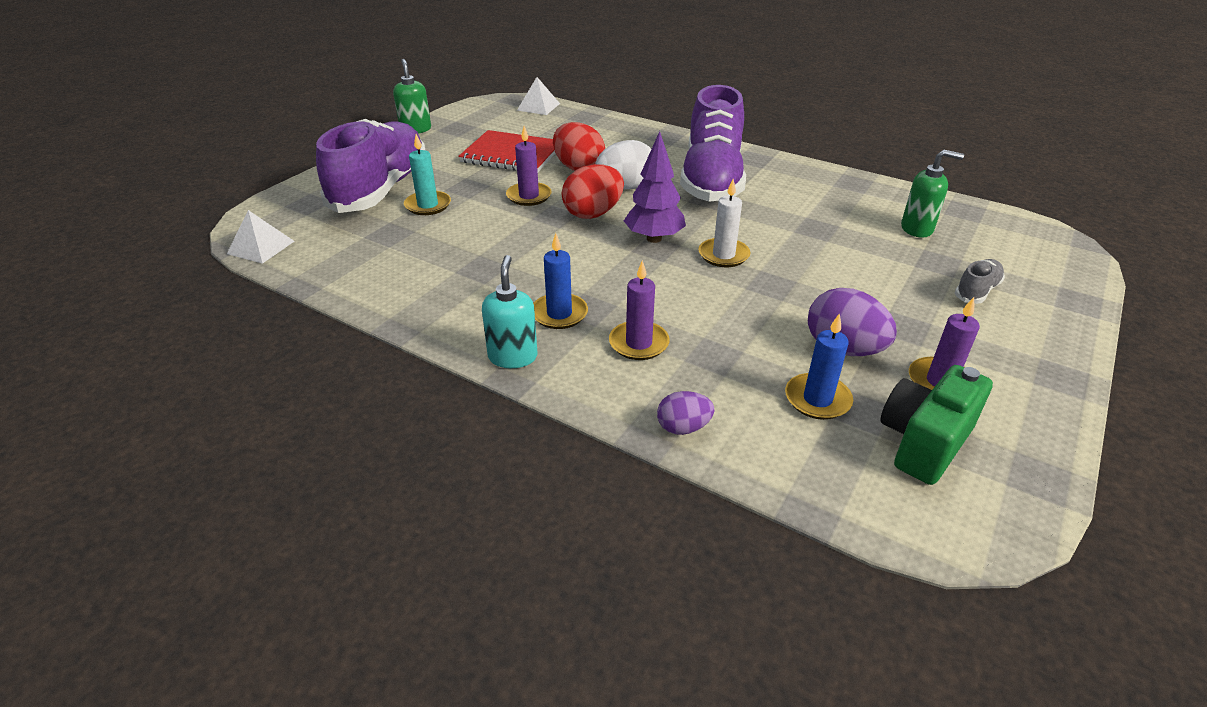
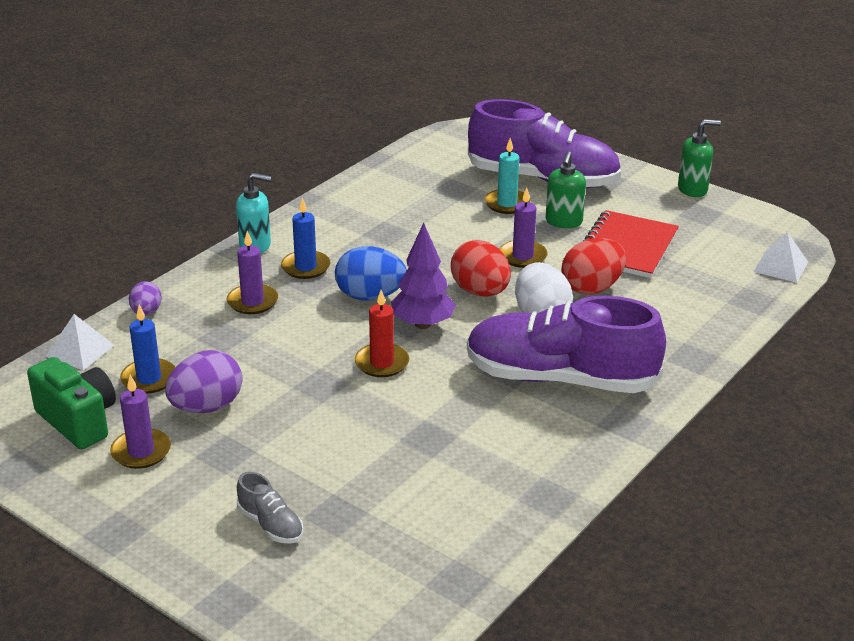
camera: 95 degrees right, 5 degrees down
white pyramid [227,210,294,264] -> white pyramid moved to [45,314,115,370]
white candle [698,179,751,267] -> red candle [355,290,409,377]
green soap dispenser [901,150,964,238] -> green soap dispenser moved to [546,151,586,228]
none -> blue egg [335,246,407,300]

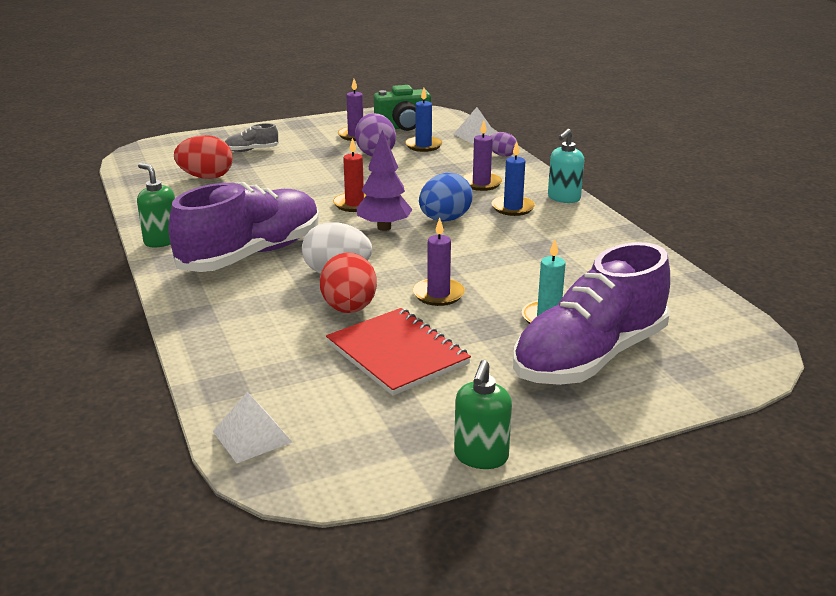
camera: 120 degrees right, 5 degrees down
red egg [451,240,511,297] -> red egg moved to [174,135,233,179]
green soap dispenser [546,151,586,228] -> green soap dispenser moved to [137,163,175,247]

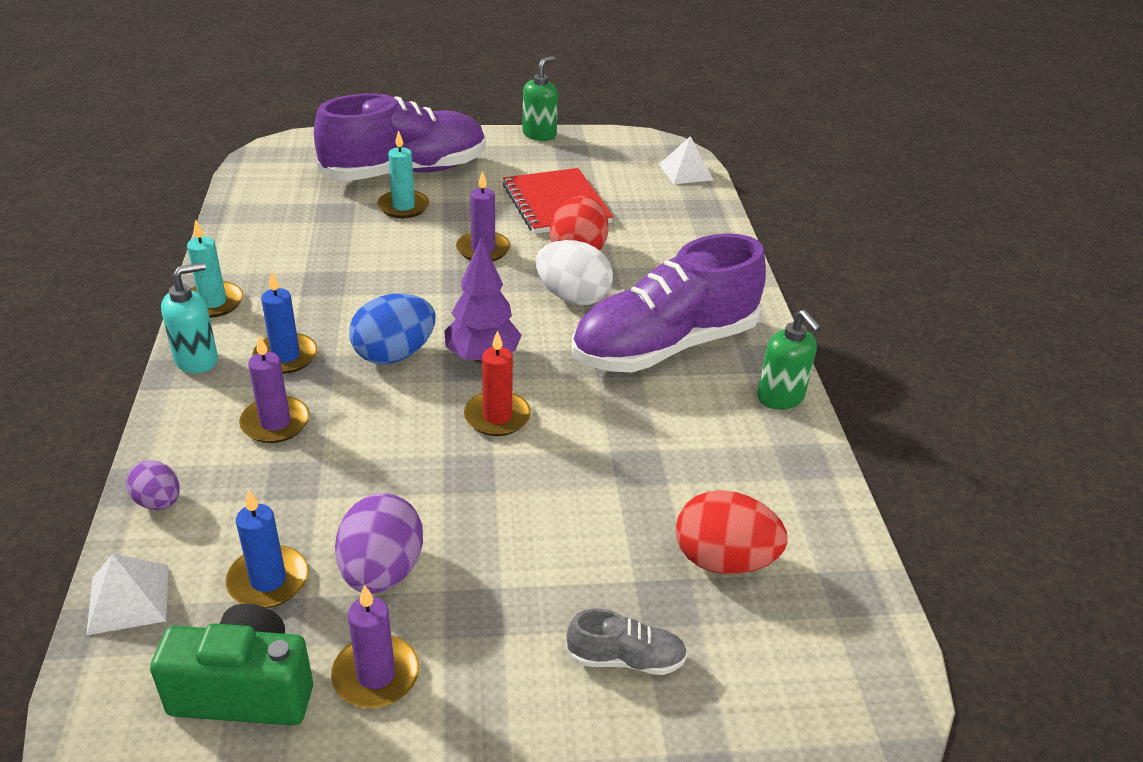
camera: 165 degrees left, 10 degrees up
none -> turquoise candle [187,219,243,318]

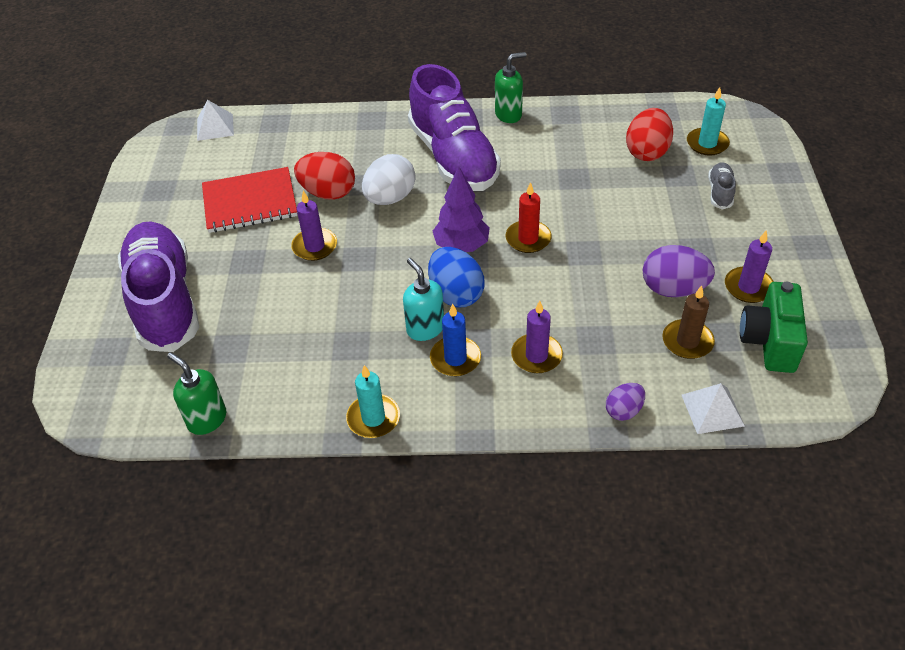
camera: 80 degrees left, 10 degrees up
turquoise soap dispenser [161,263,218,374] -> turquoise soap dispenser moved to [403,258,444,341]
blue candle [226,489,308,608] -> brown candle [662,285,715,359]
turquoise candle [377,130,429,218] -> turquoise candle moved to [687,87,730,156]
green soap dispenser [522,56,558,141] -> green soap dispenser moved to [167,352,226,435]

